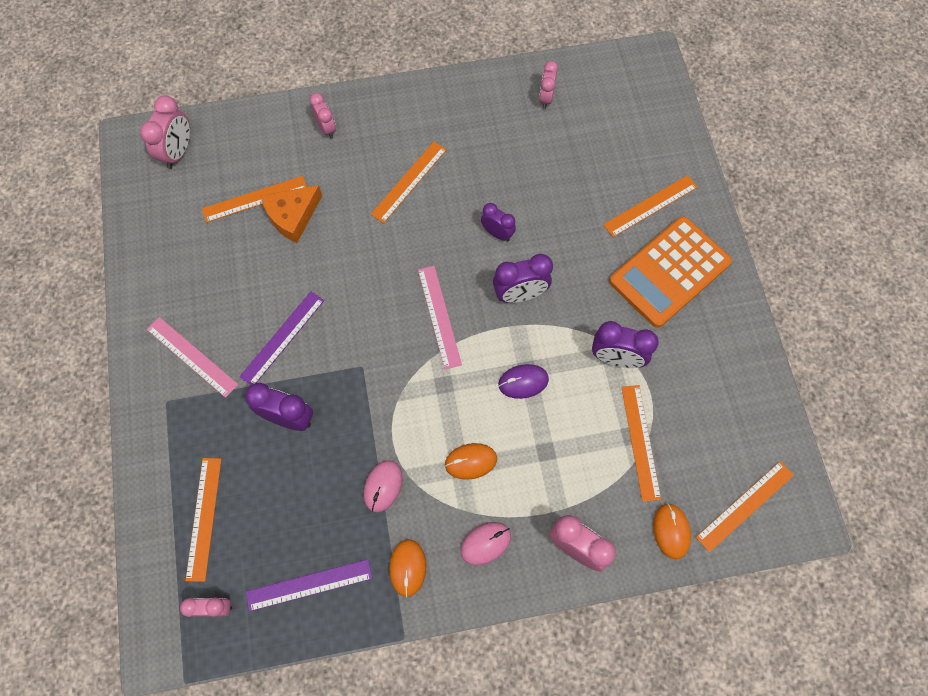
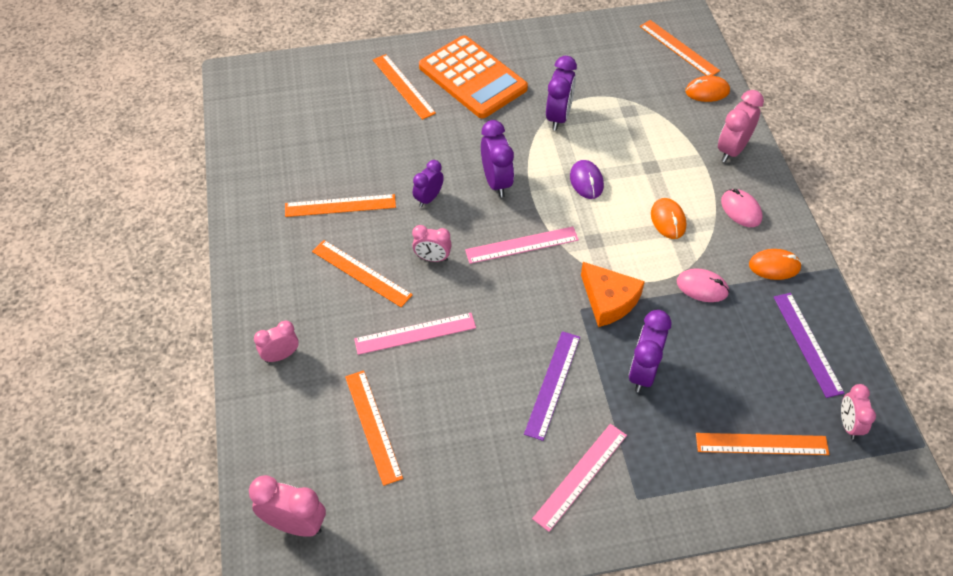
camera: 90 degrees left, 15 degrees down
purple ruler [239,291,324,385] -> purple ruler turned 75 degrees clockwise [524,331,580,441]
orange cheese [261,185,322,243] -> orange cheese moved to [581,262,645,327]
pink clock [539,61,558,109] -> pink clock moved to [412,225,452,262]
orange ruler [621,385,661,502] -> orange ruler moved to [285,194,396,217]
none -> pink ruler [354,313,476,355]

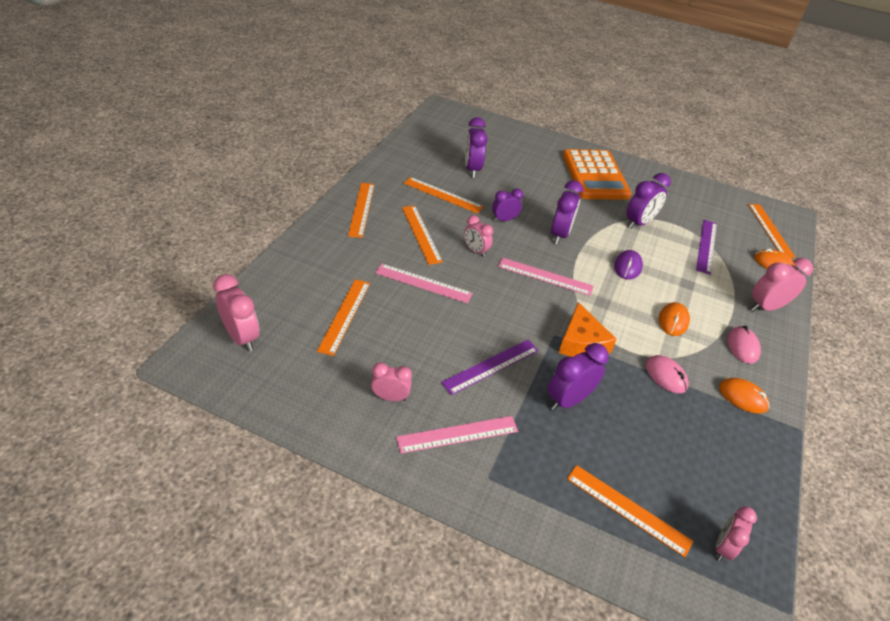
camera: 30 degrees right, 10 degrees down
pink clock [254,320,299,363] -> pink clock moved to [371,362,412,401]
orange ruler [373,54,436,120] -> orange ruler moved to [348,183,375,238]
purple ruler [774,293,844,398] -> purple ruler moved to [696,220,717,275]
none -> purple clock [465,117,488,178]

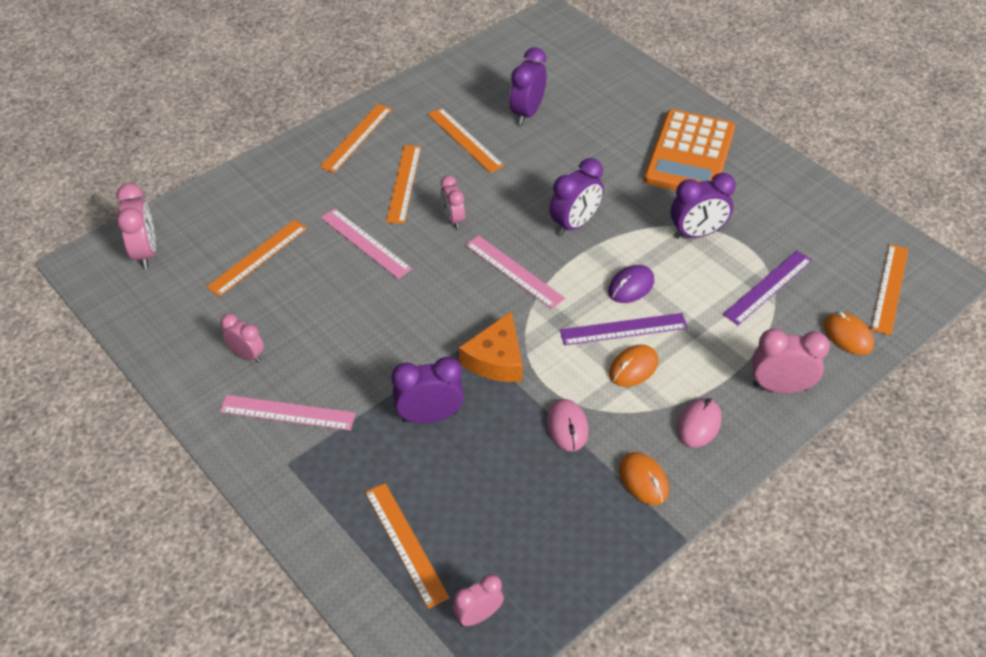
camera: 30 degrees right, 5 degrees up
purple ruler [441,340,539,395] -> purple ruler moved to [560,313,688,346]
purple clock [492,189,523,222] -> none

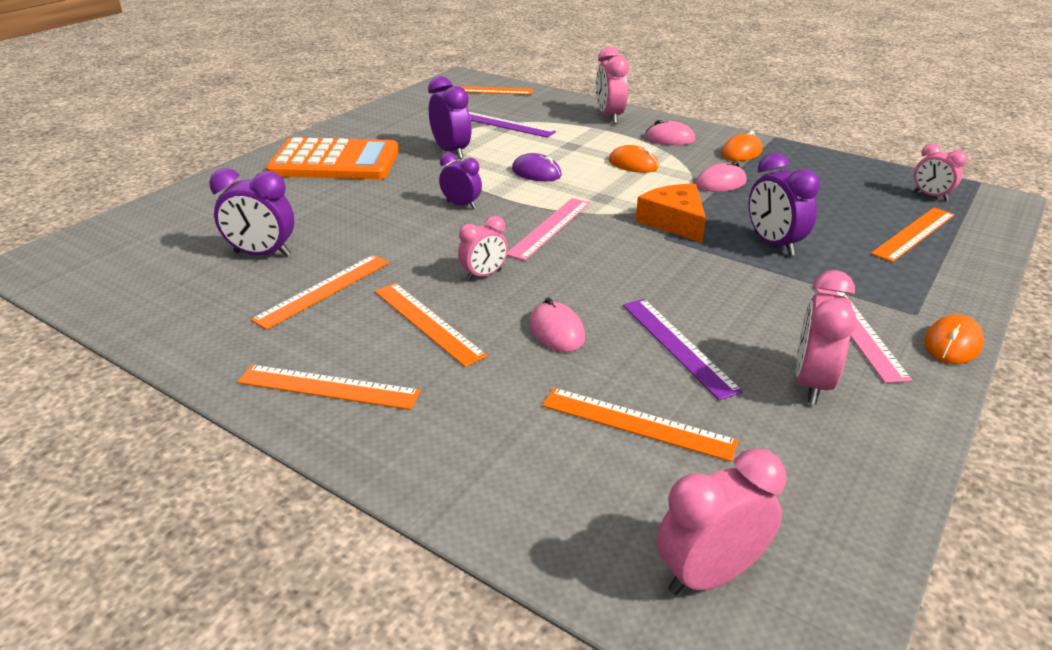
camera: 105 degrees left, 15 degrees down
pink clock [221,314,264,363] -> pink clock [796,270,856,404], size x1.53
pink ruler [321,208,412,279] -> pink mouse [529,298,585,352]
orange ruler [386,145,421,224] -> orange ruler turned 60 degrees clockwise [375,283,487,367]
orange cheese [459,311,522,382] -> orange cheese turned 120 degrees counterclockwise [636,184,706,243]
purple clock [550,158,604,236] -> purple clock [439,153,482,209], size x0.65
purple ruler [560,313,688,346] -> purple ruler moved to [623,299,743,400]
orange mouse [823,312,874,355] -> orange mouse moved to [924,314,984,364]

